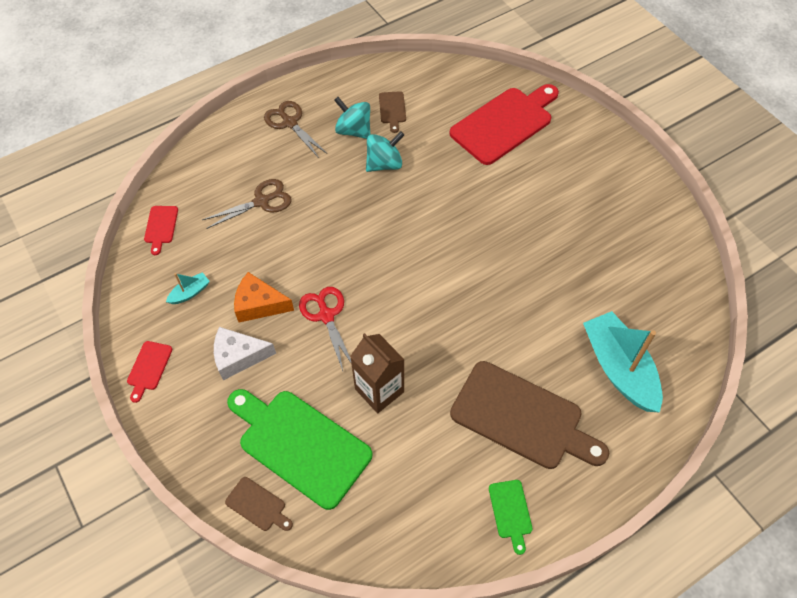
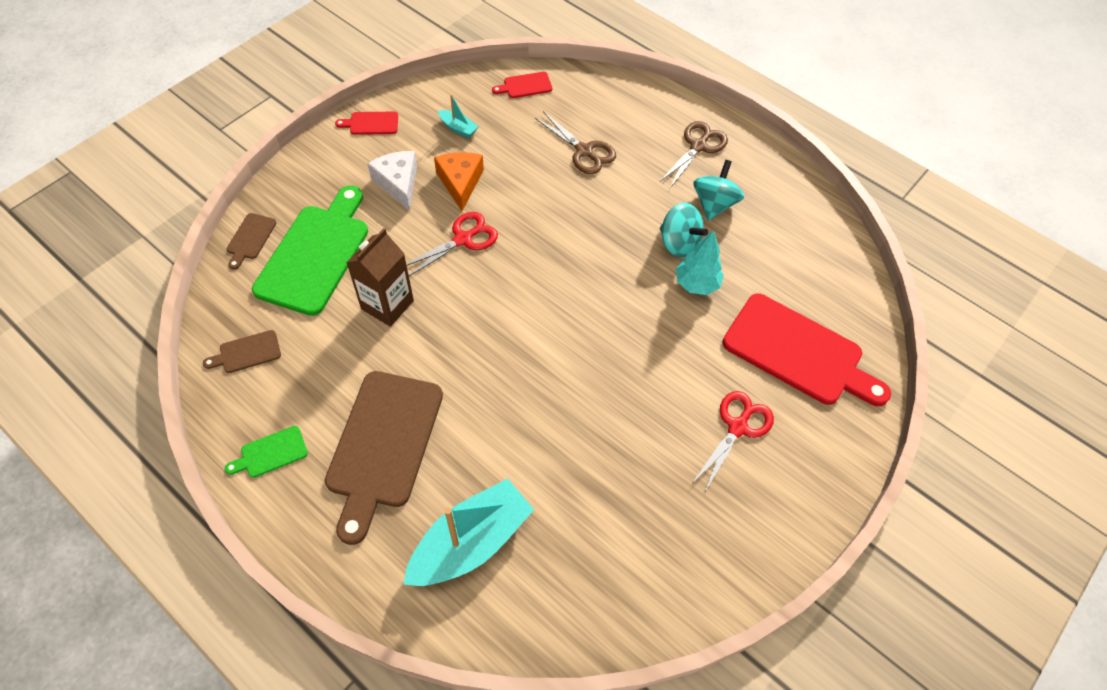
camera: 70 degrees right, 0 degrees up
brown cutting board [379,91,406,133] -> brown cutting board moved to [203,330,281,373]
none -> turquoise tree [676,230,724,295]
none -> red scissors [693,391,774,493]

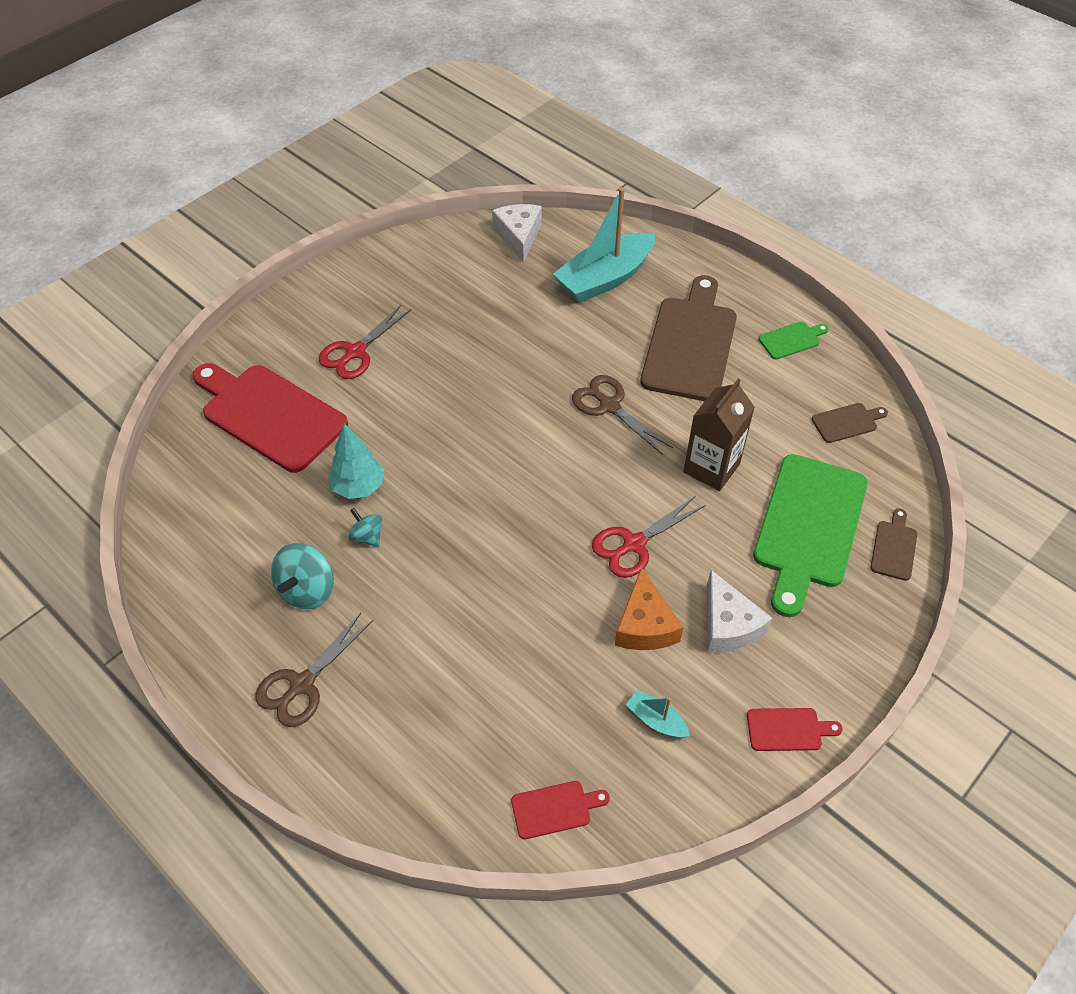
camera: 175 degrees left, 5 degrees down
brown scissors [535,111,616,174] -> brown scissors moved to [572,375,673,455]
turquoise spinning top [660,203,708,257] -> turquoise spinning top [348,508,382,547], size x0.60
none -> white cheese [492,204,542,263]

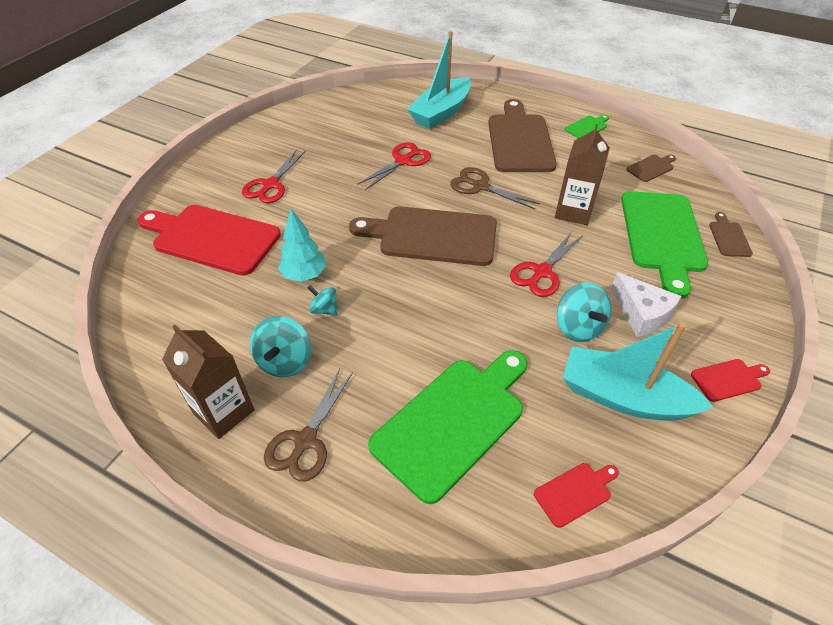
camera: 15 degrees left, 5 degrees down
white cheese [492,204,542,263] -> none
orange cheese [615,567,683,650] -> turquoise spinning top [557,282,611,342]
turquoise boat [626,689,690,738] -> turquoise boat [563,322,713,421], size x2.28
none -> brown carton [162,325,255,439]
none -> brown cutting board [349,206,497,266]
none -> red scissors [357,142,431,190]
none -> green cutting board [368,350,527,504]

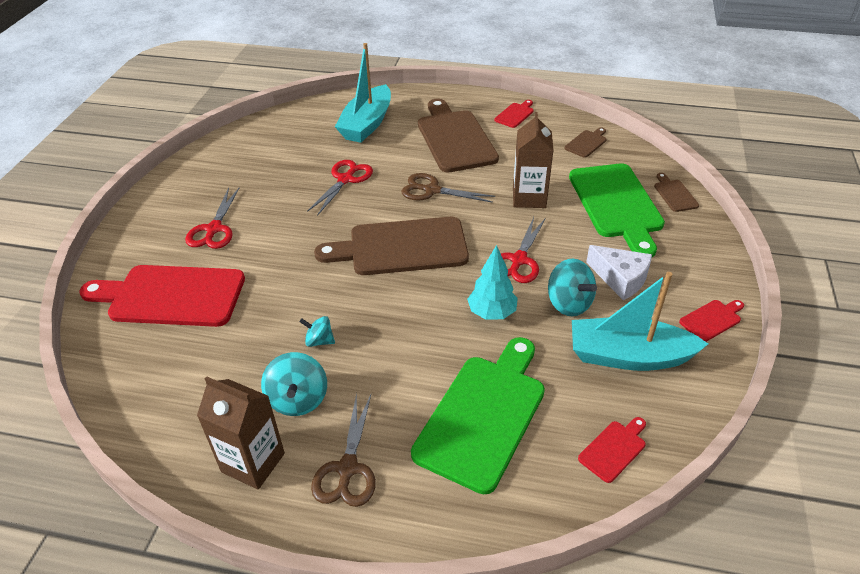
camera: 15 degrees left, 5 degrees down
turquoise tree [278,208,327,282] -> turquoise tree moved to [467,245,518,320]
green cutting board [565,115,609,138] -> red cutting board [494,100,533,128]

